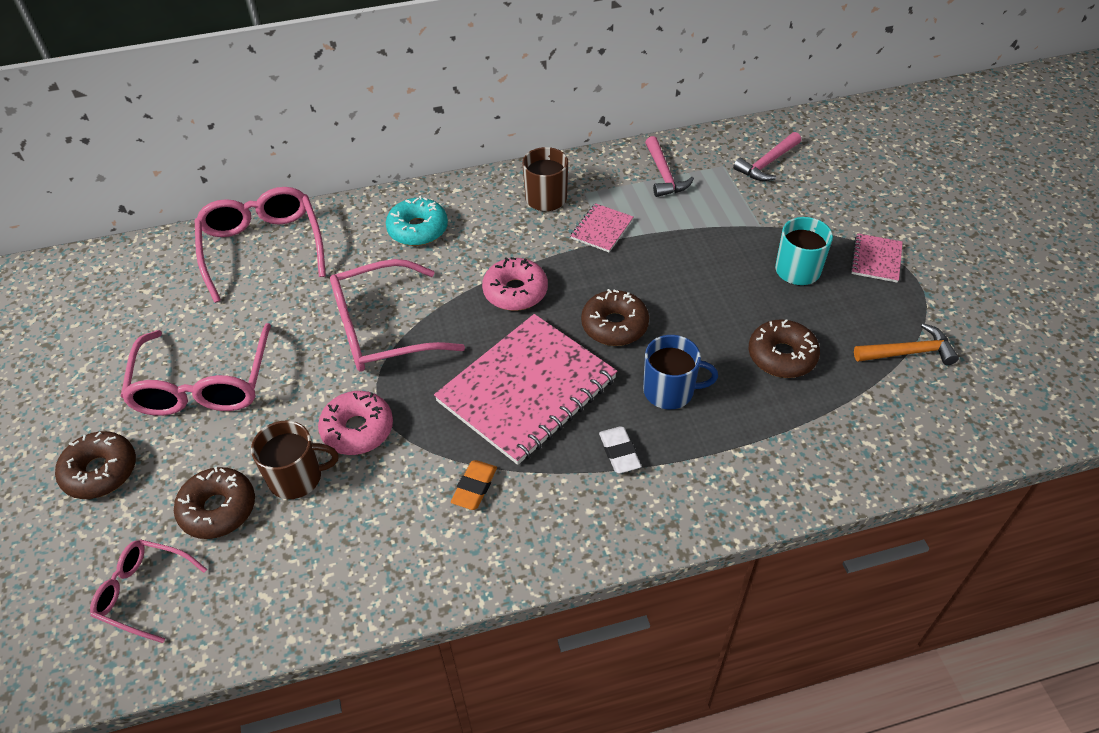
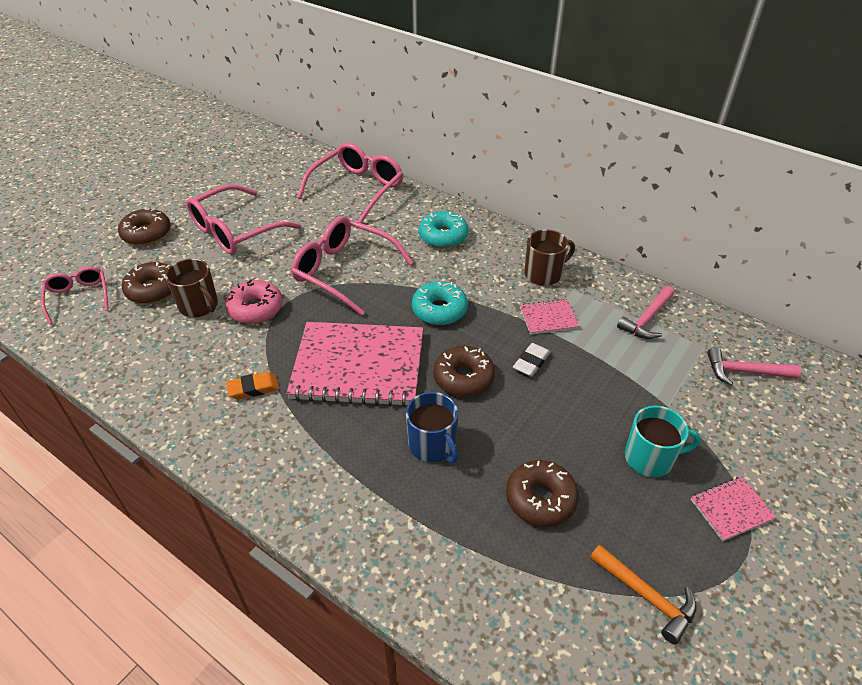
camera: 50 degrees right, 5 degrees down
pink donut [482,257,548,311] -> turquoise donut [412,281,468,325]
white eraser [599,427,641,473] -> white eraser moved to [513,343,550,377]

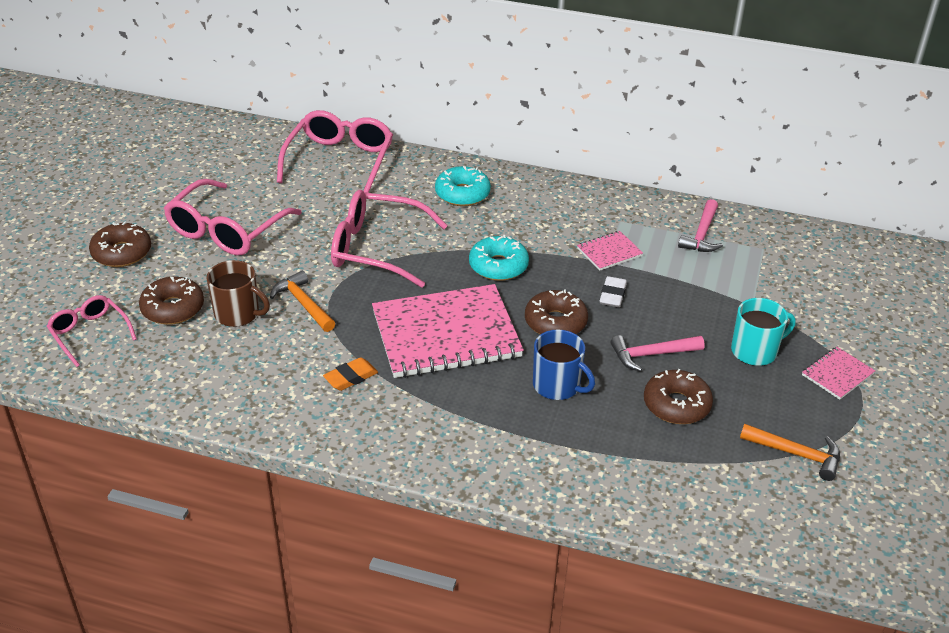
camera: 20 degrees left, 5 degrees down
pink donut [225,280,283,324] -> orange hammer [270,271,335,332]
brown mug [525,229,575,286] -> none
pink hammer [707,347,801,386] -> pink hammer moved to [611,335,705,372]

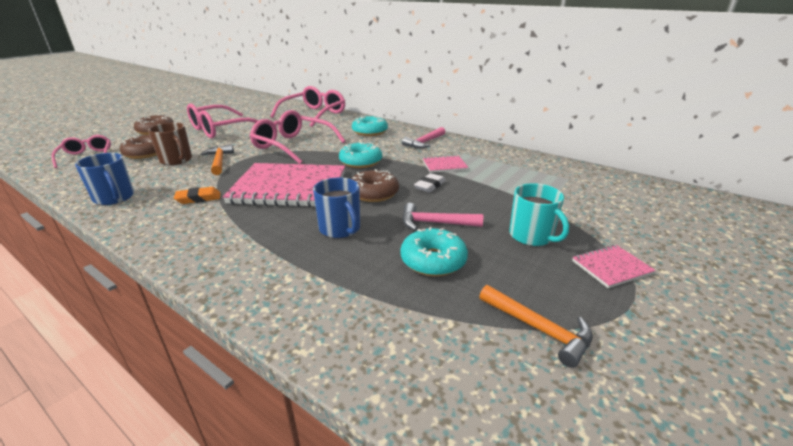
camera: 20 degrees right, 10 degrees down
brown donut [644,369,713,424] -> turquoise donut [400,227,468,277]
pink hammer [678,199,723,252] -> pink hammer moved to [402,127,445,148]
turquoise mug [731,298,796,366] -> turquoise mug turned 60 degrees clockwise [509,183,569,246]
none -> blue mug [75,153,134,205]

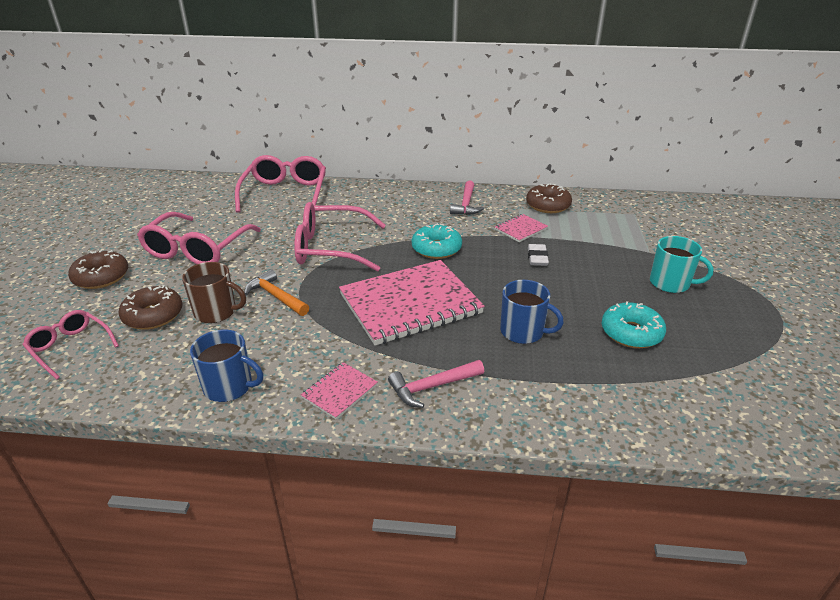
camera: 30 degrees left, 5 degrees up
orange eraser [174,187,221,204] -> none
brown donut [351,169,399,202] -> brown donut moved to [526,183,572,213]
turquoise donut [352,116,388,136] -> none
pink hammer [403,203,483,230] -> pink hammer moved to [388,360,484,408]
orange hammer [479,285,593,368] -> none
pink notebook [572,245,656,288] -> pink notebook moved to [301,362,378,419]

